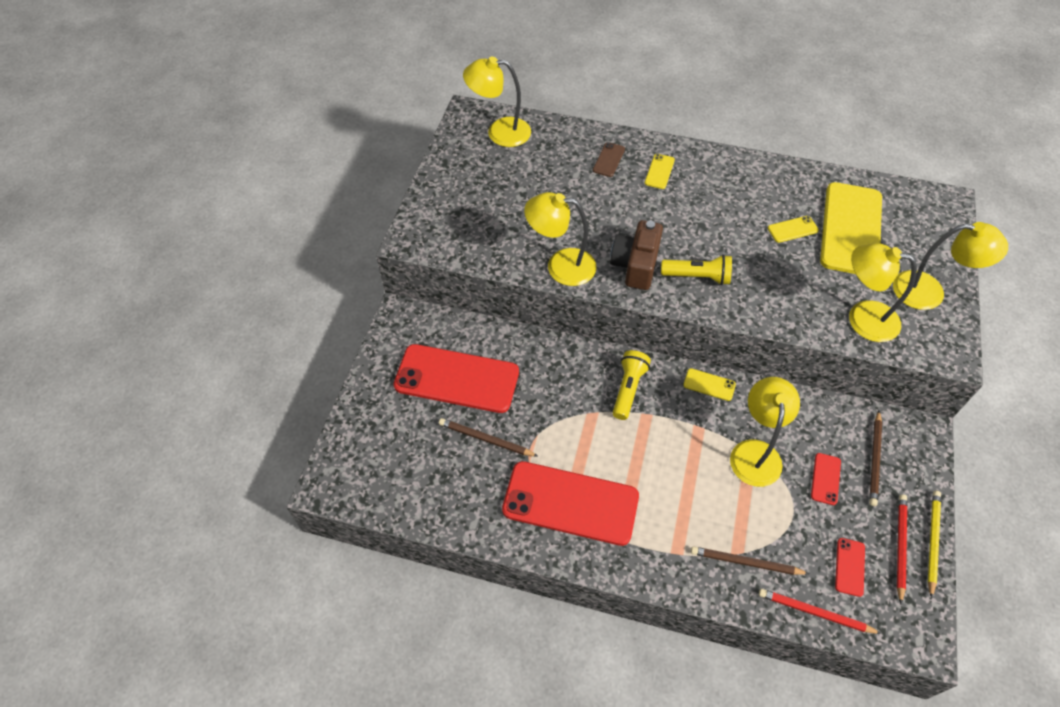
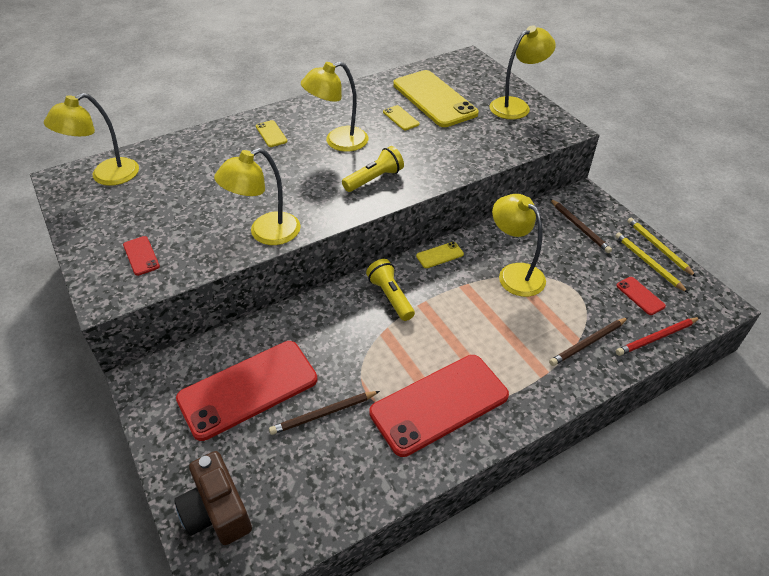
camera: 45 degrees left, 10 degrees down
brown phone [593,142,625,177] -> none
brown camera [610,220,663,290] -> brown camera moved to [174,451,252,545]
yellow phone [768,216,819,243] -> yellow phone turned 60 degrees counterclockwise [383,105,420,130]
red phone [811,453,841,505] -> red phone moved to [123,236,160,276]
yellow lamp [849,243,917,342] -> yellow lamp moved to [301,61,369,152]
red pencil [897,494,907,604] -> yellow pencil [615,233,688,293]

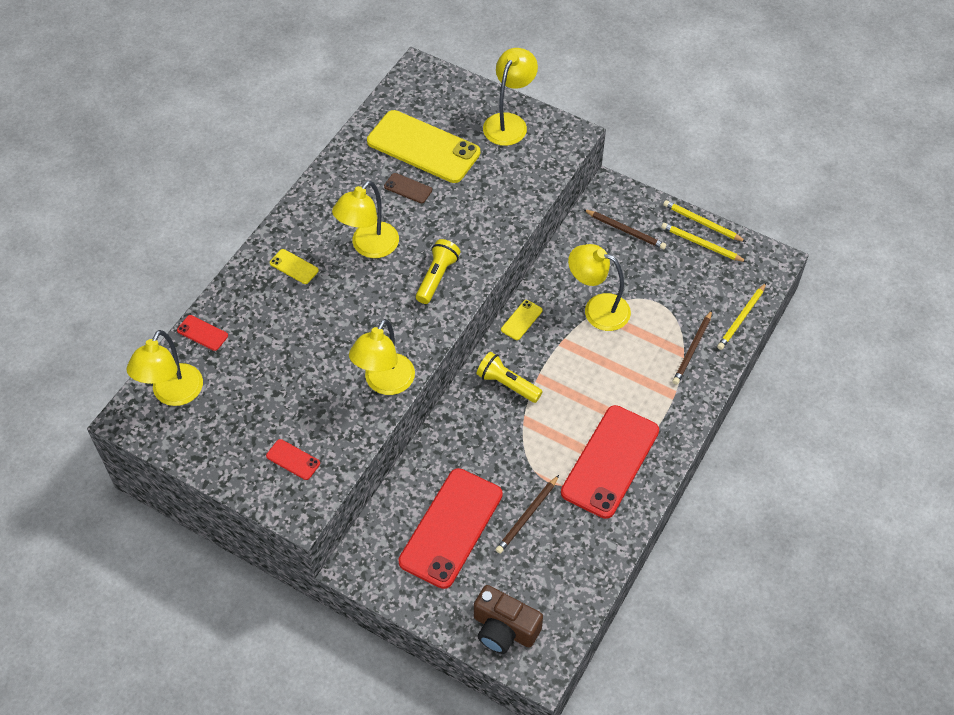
camera: 30 degrees left, 10 degrees up
yellow phone [383,105,420,130] -> brown phone [384,173,432,203]
red phone [616,277,666,315] -> red phone moved to [177,315,228,351]
red pencil [616,317,701,356] -> yellow pencil [717,283,766,350]

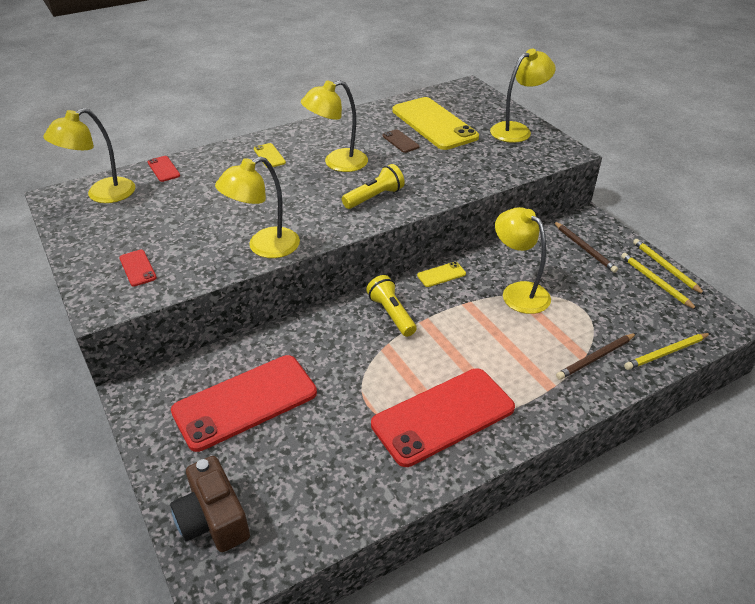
camera: 30 degrees right, 15 degrees down
brown pencil [495,475,559,554] -> none

